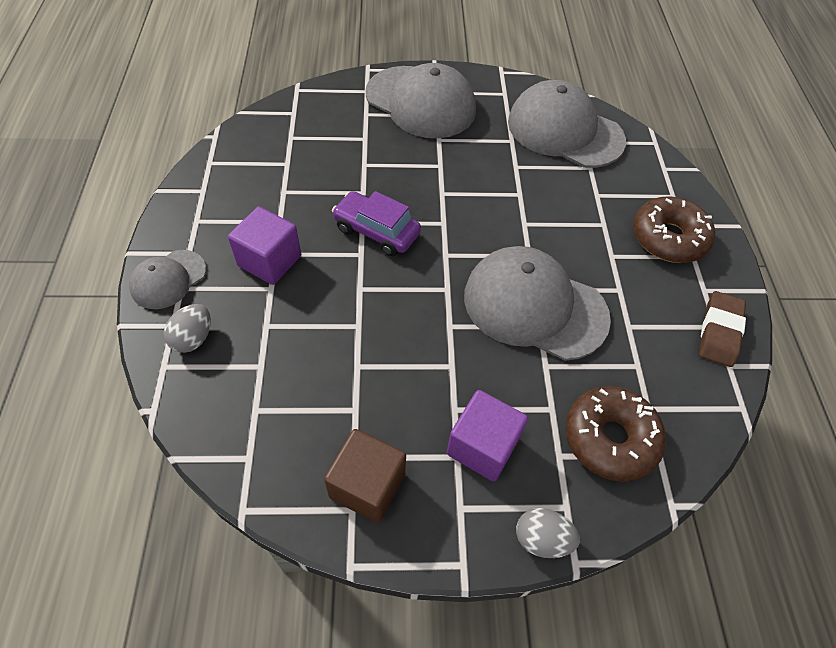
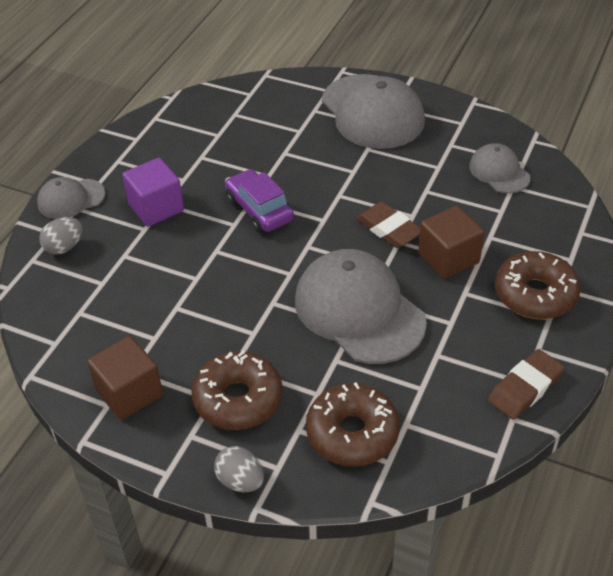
camera: 30 degrees right, 10 degrees down
purple cube [447,390,528,482] -> brown donut [191,351,283,430]
grey cap [508,80,626,168] -> grey cap [469,143,531,193], size x0.53
none -> brown eraser [356,201,420,248]
none -> brown cube [418,206,484,279]

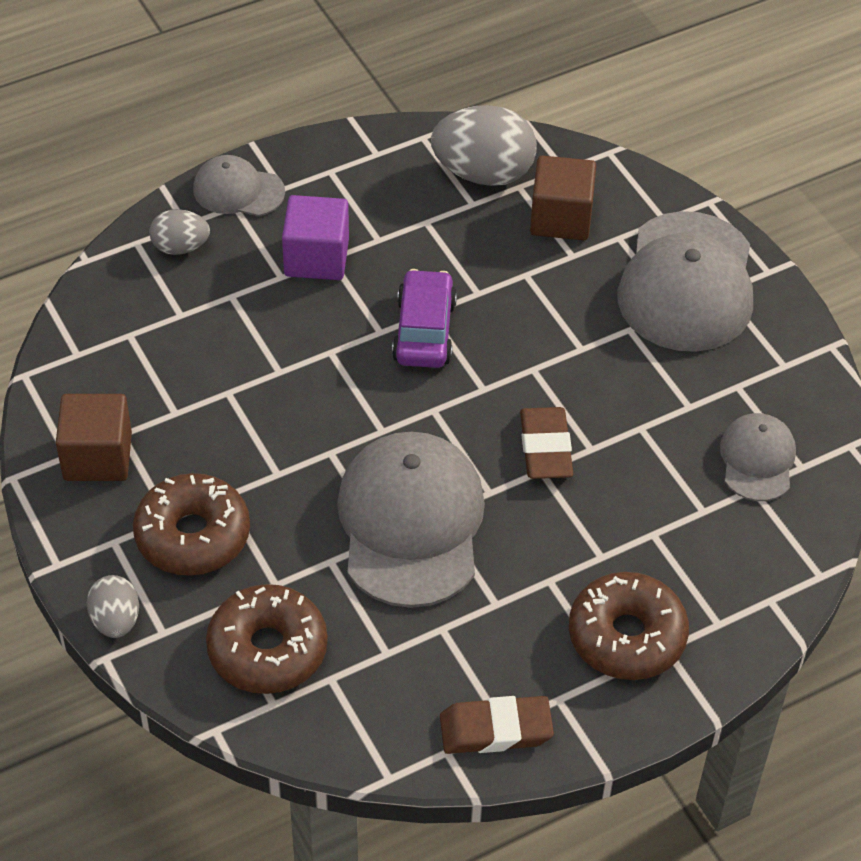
camera: 35 degrees right, 5 degrees up
brown cube [418,206,484,279] -> brown cube moved to [530,156,596,240]
none -> grey egg [431,105,536,186]

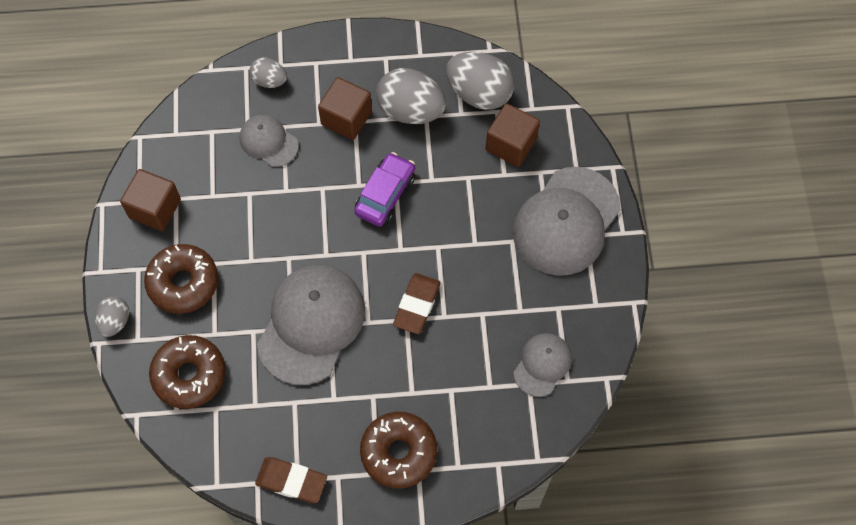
camera: 25 degrees right, 15 degrees up
grey cap [193,155,285,216] -> grey cap moved to [240,115,298,167]
purple cube [282,195,349,280] -> brown cube [318,77,372,140]
none -> grey egg [376,68,446,124]

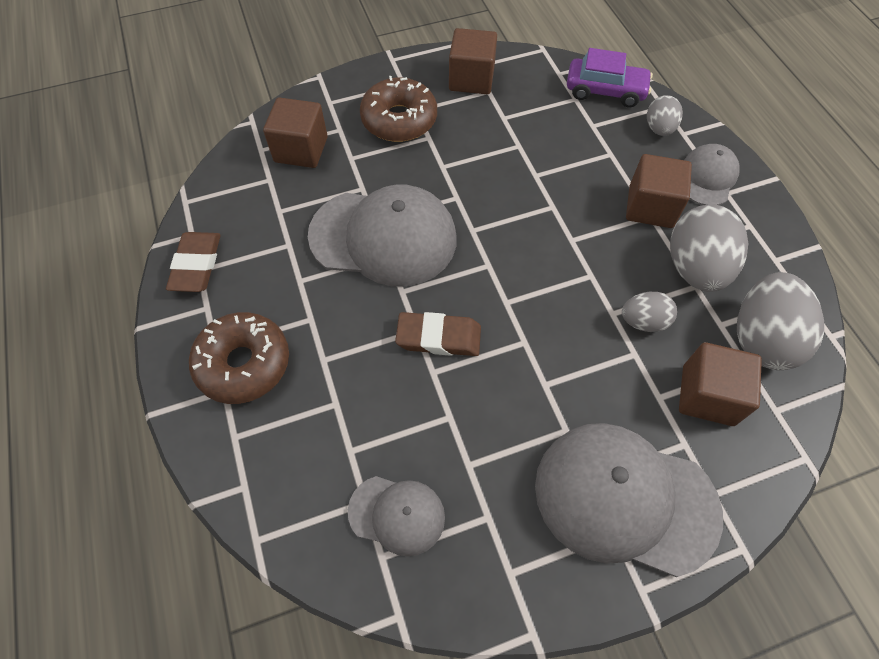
camera: 75 degrees right, 5 degrees down
grey egg [95,296,129,337] -> grey egg moved to [622,292,677,332]
brown donut [149,335,225,409] -> brown cube [263,97,328,168]
grey cap [240,115,298,167] -> grey cap moved to [685,144,740,205]
purple car [354,152,415,227] -> purple car moved to [567,48,653,107]

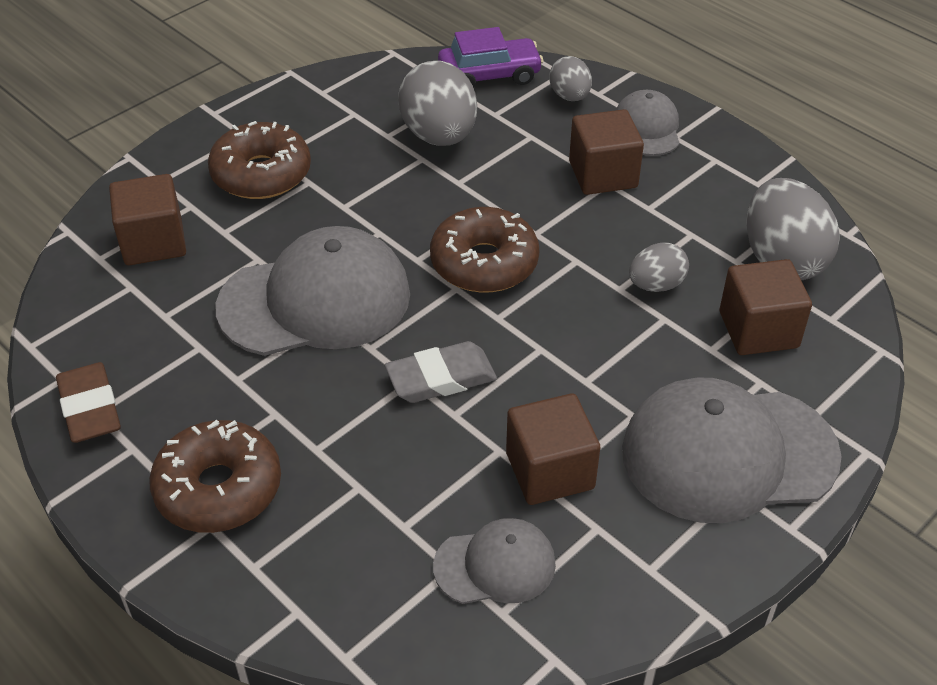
camera: 25 degrees left, 15 degrees down
brown eraser [395,312,481,356] -> grey eraser [385,341,497,403]
brown cube [449,28,497,94] -> brown cube moved to [506,393,600,505]
grey egg [670,205,748,292] -> grey egg moved to [398,61,477,146]
none -> brown donut [430,207,539,293]

